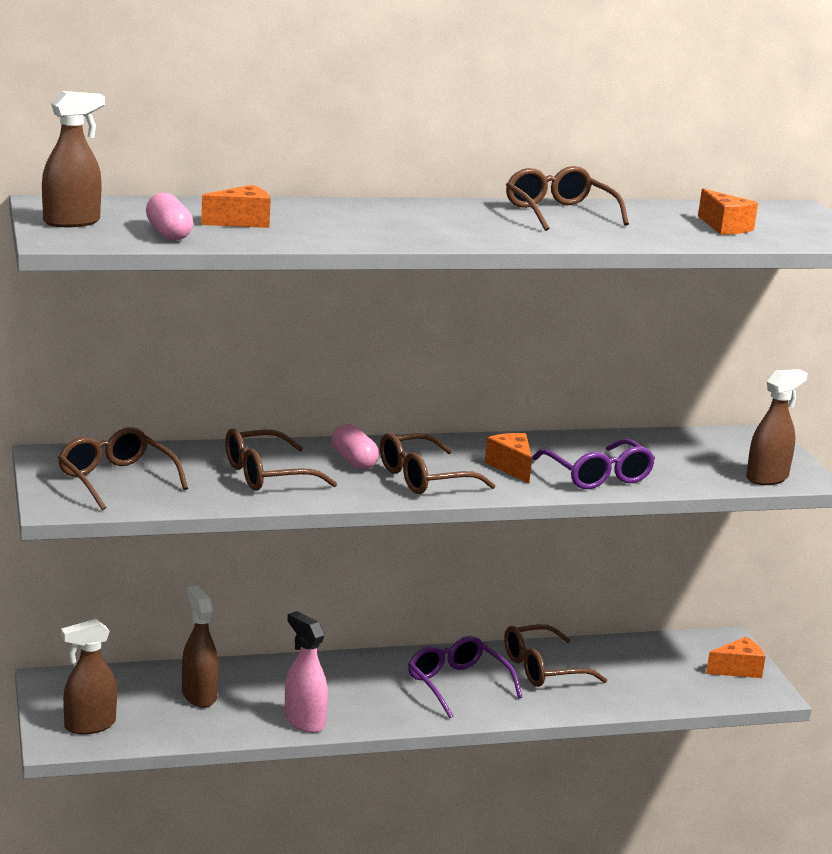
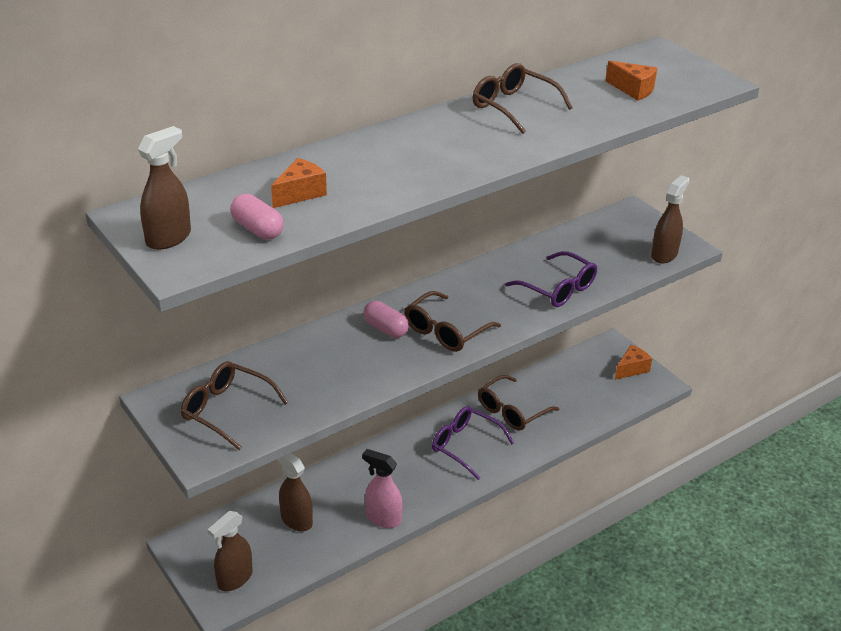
camera: 20 degrees left, 15 degrees up
brown glasses [225,428,337,491] -> none
orange cheese [485,433,532,483] -> none

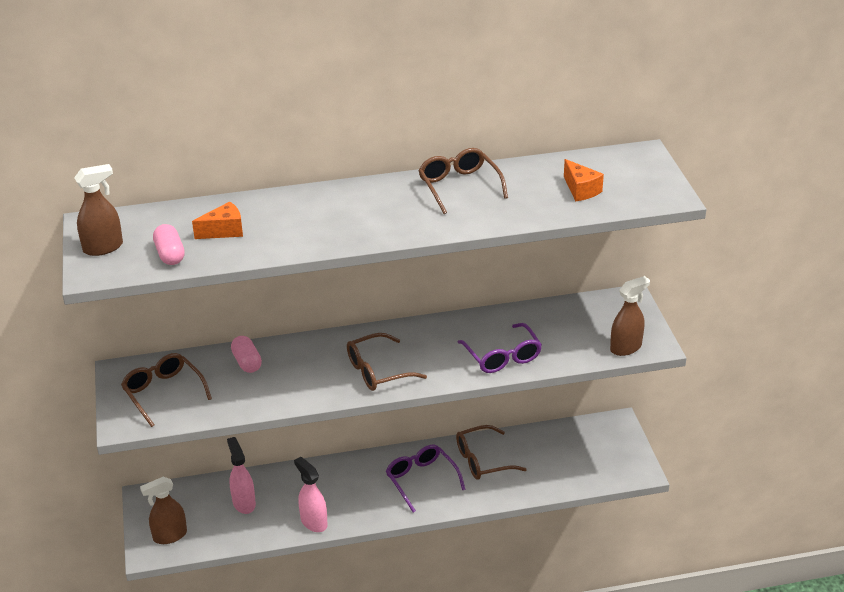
camera: 25 degrees right, 0 degrees up
brown spray bottle [277,453,313,531] -> pink spray bottle [227,437,256,514]
pink capsule [363,301,409,338] -> pink capsule moved to [231,336,262,373]
orange cheese [615,345,652,380] -> none

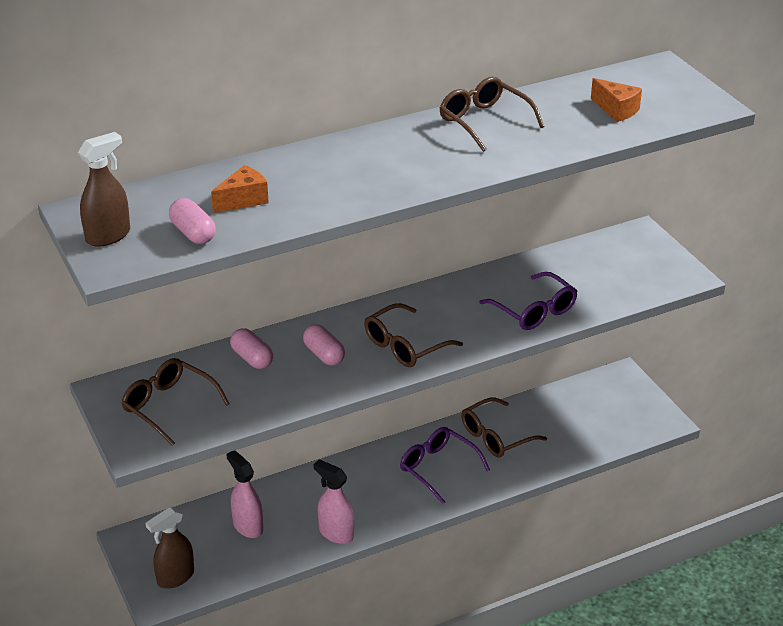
camera: 15 degrees left, 0 degrees up
brown spray bottle [610,276,650,356] -> none
none -> pink capsule [303,324,345,366]

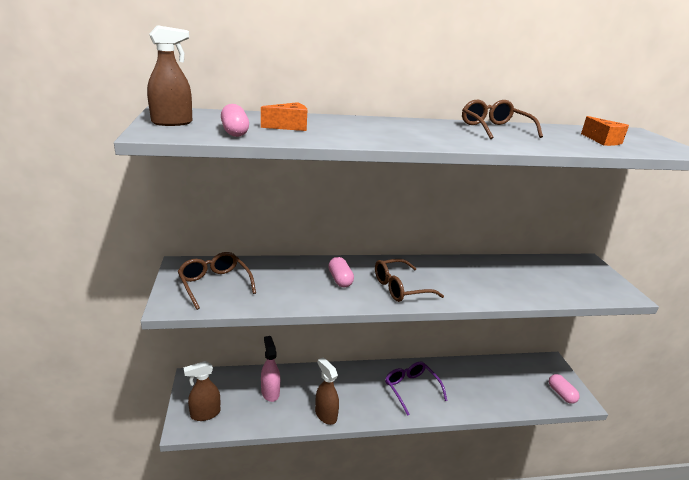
camera: 15 degrees right, 10 degrees down
pink capsule [230,328,273,369] -> pink capsule moved to [549,374,580,404]
pink spray bottle [313,459,354,544] -> brown spray bottle [315,357,339,425]
brown glasses [461,398,547,457] -> none
purple glasses [479,272,577,330] -> none

